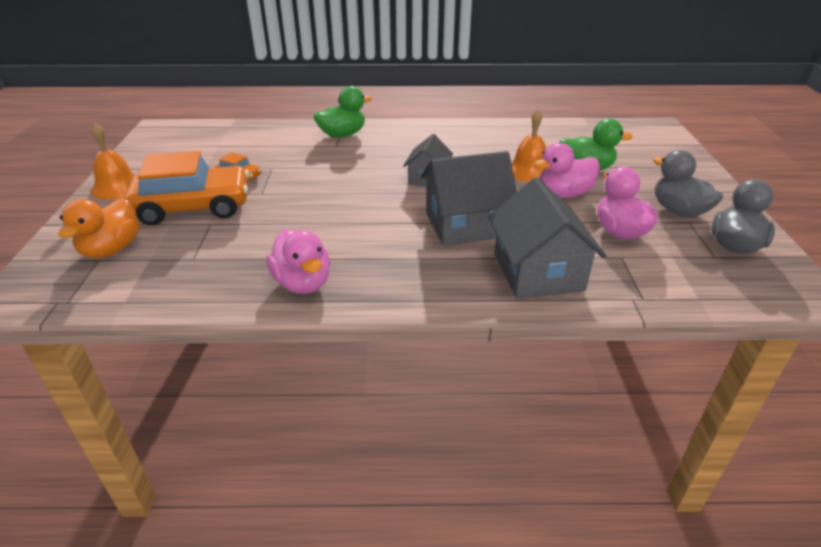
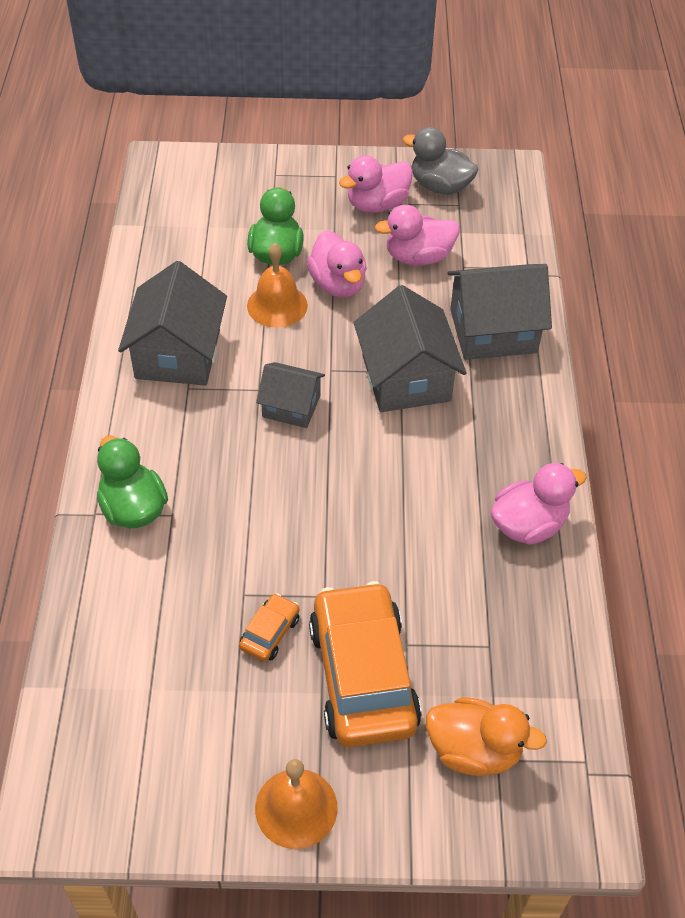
camera: 90 degrees left, 15 degrees up
grey duck [653,150,723,218] -> pink duck [339,155,413,213]
none -> grey house [118,261,227,386]

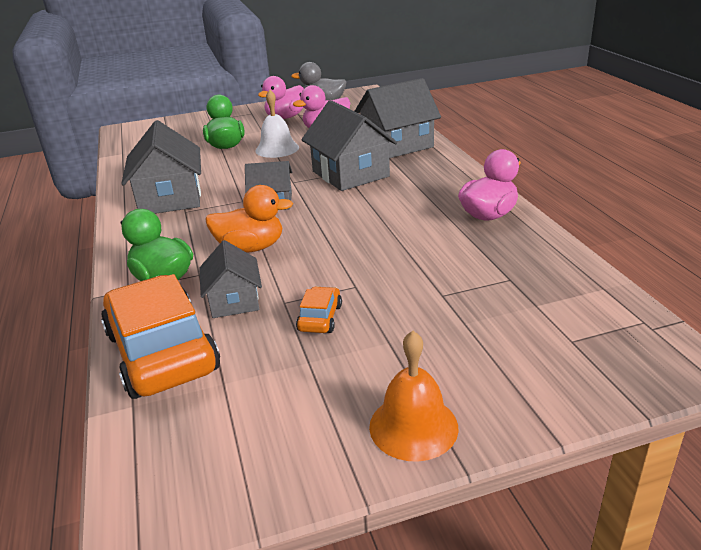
camera: 15 degrees left, 20 degrees down
orange bell [247,243,308,328] -> none
pink duck [307,231,367,298] -> white bell [255,90,299,158]
orange car [309,581,422,747] -> orange car moved to [101,274,220,399]
orange duck [426,697,547,776] -> orange duck moved to [205,185,293,253]
none -> grey house [199,240,262,318]

